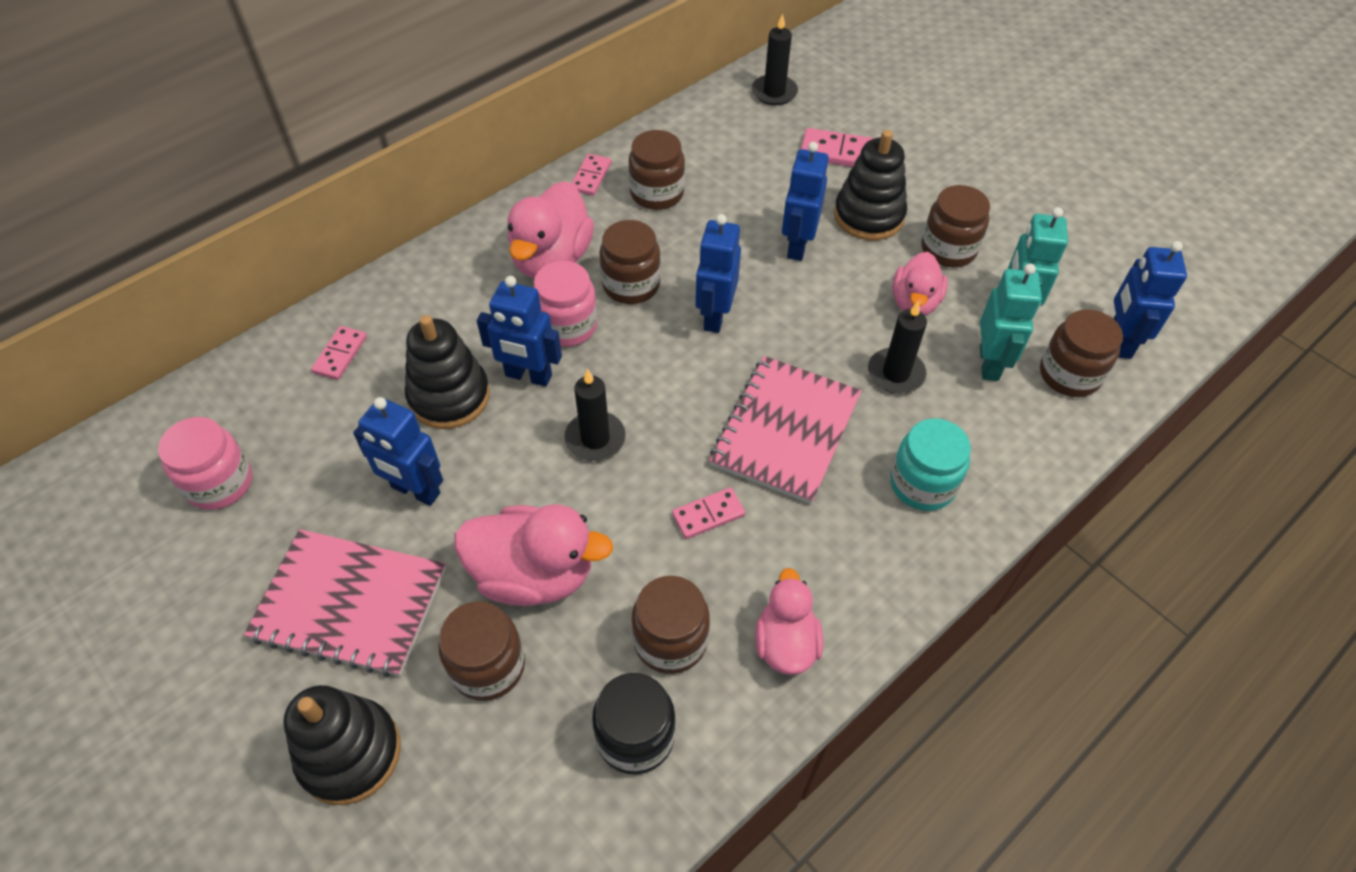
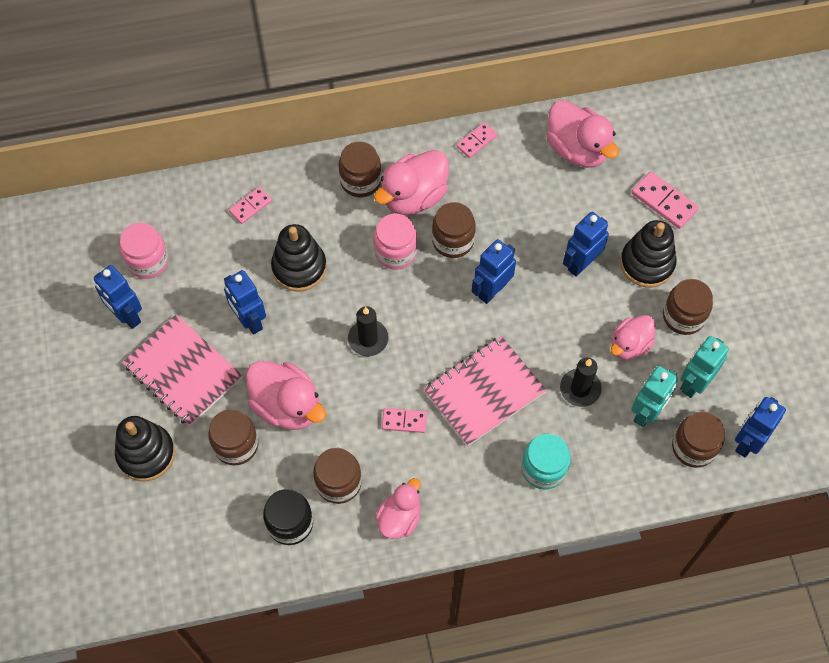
camera: 30 degrees right, 10 degrees up
blue robot [477,276,562,387] -> blue robot moved to [94,265,142,329]
brown jar [629,130,685,210] -> brown jar moved to [339,141,382,197]
black candle [752,13,798,105] -> none
none -> pink duck [546,100,619,168]

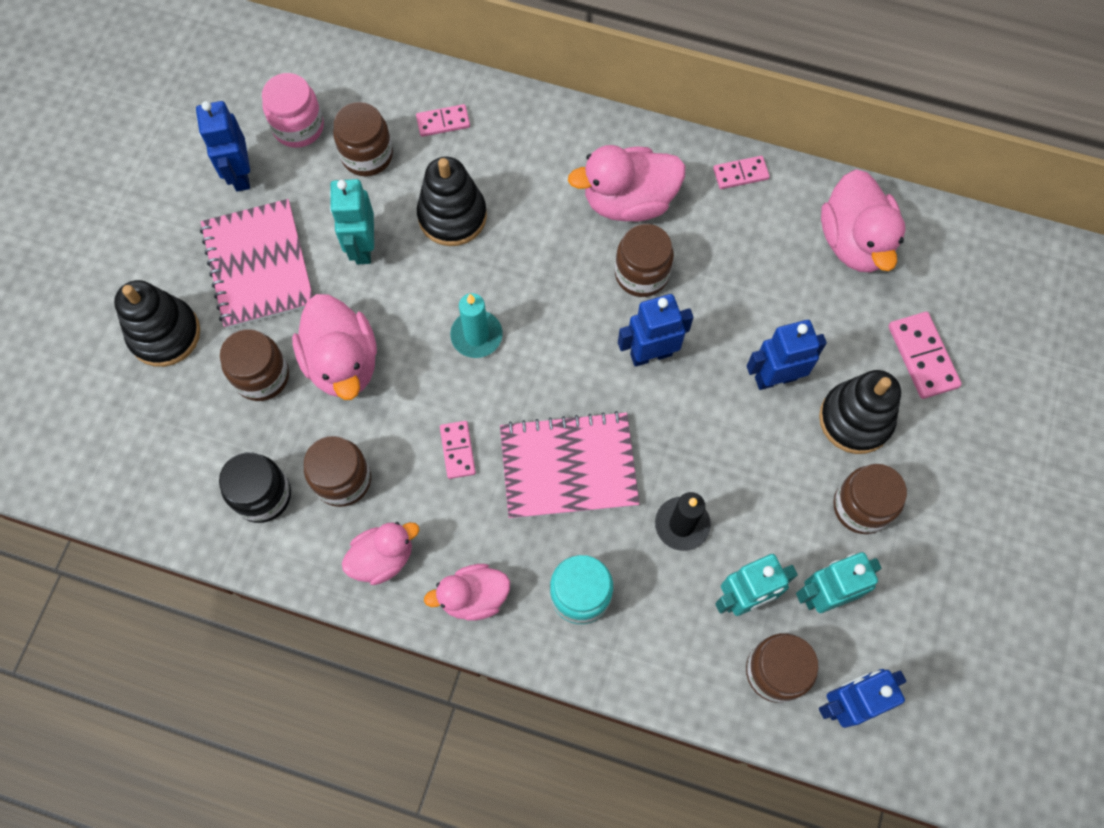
camera: 30 degrees right, 5 degrees up
blue robot [224,270,266,335] -> turquoise robot [330,179,374,265]
brown jar [339,141,382,197] -> brown jar moved to [333,102,393,176]
black candle [348,306,389,356] -> turquoise candle [450,293,503,358]
pink jar [374,214,417,270] -> none
pink domino [382,408,427,433] -> pink domino turned 45 degrees clockwise [440,421,476,479]
pink duck [611,315,656,360] -> pink duck moved to [424,564,510,621]

